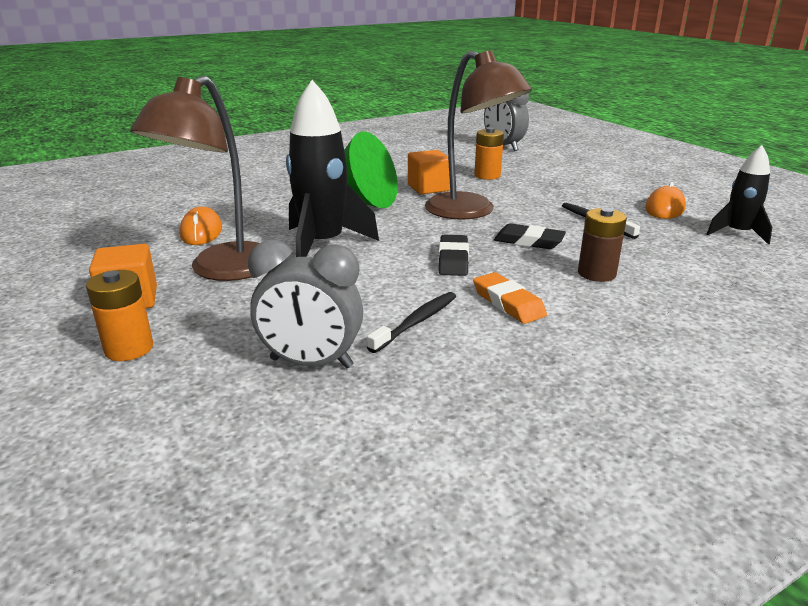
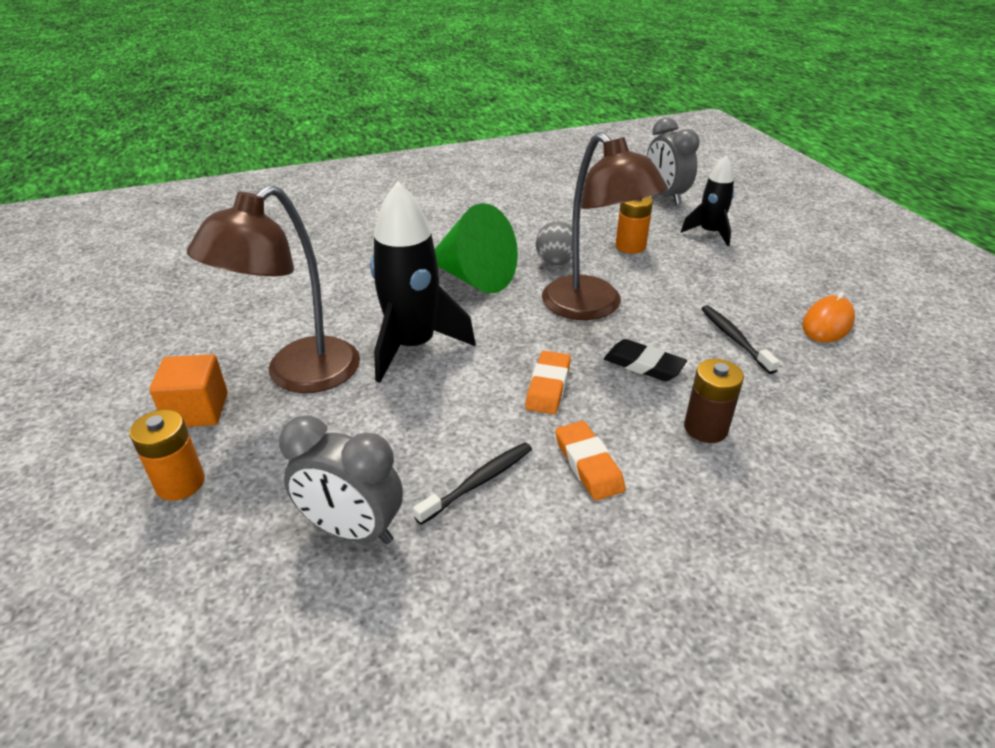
camera: 10 degrees right, 10 degrees up
orange mouse [179,206,222,245] -> none
orange cube [408,150,450,194] -> grey ball [536,221,572,265]
black eraser [438,235,469,276] -> orange eraser [525,351,571,414]
black rocket [707,145,772,245] -> black rocket moved to [681,155,734,246]

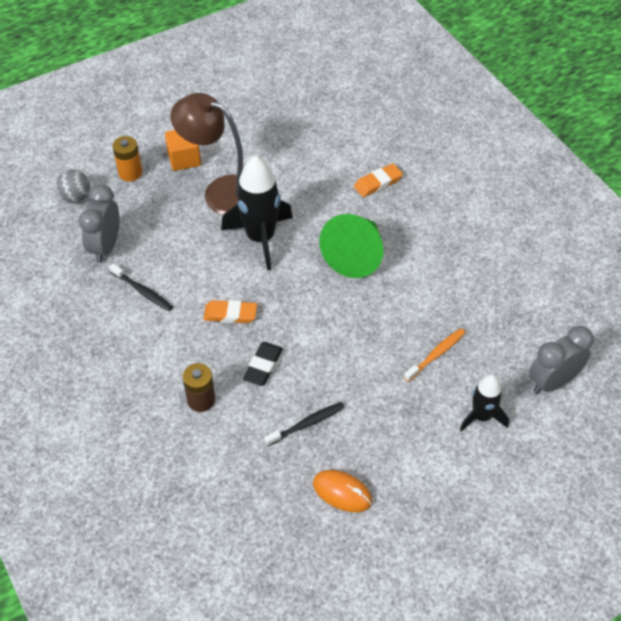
camera: 80 degrees right, 15 degrees up
grey ball [536,221,572,265] -> grey ball moved to [56,169,90,203]
brown lamp [542,132,668,320] -> none
orange eraser [555,421,626,501] -> orange eraser moved to [354,164,403,197]
orange battery [616,196,653,254] -> orange toothbrush [404,328,465,382]

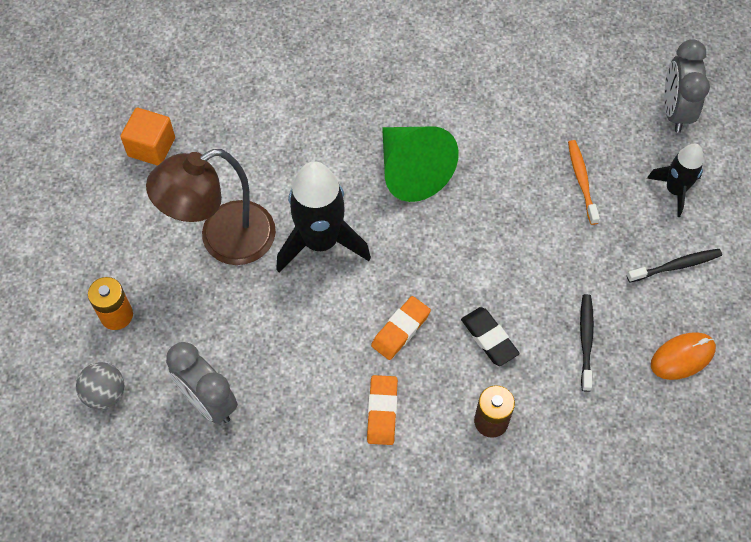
camera: 55 degrees left, 10 degrees up
black toothbrush [109,264,173,311] -> black toothbrush moved to [627,249,722,283]
orange cube [165,130,201,171] -> orange cube moved to [120,108,175,166]
orange eraser [354,164,403,197] -> orange eraser moved to [367,375,398,445]

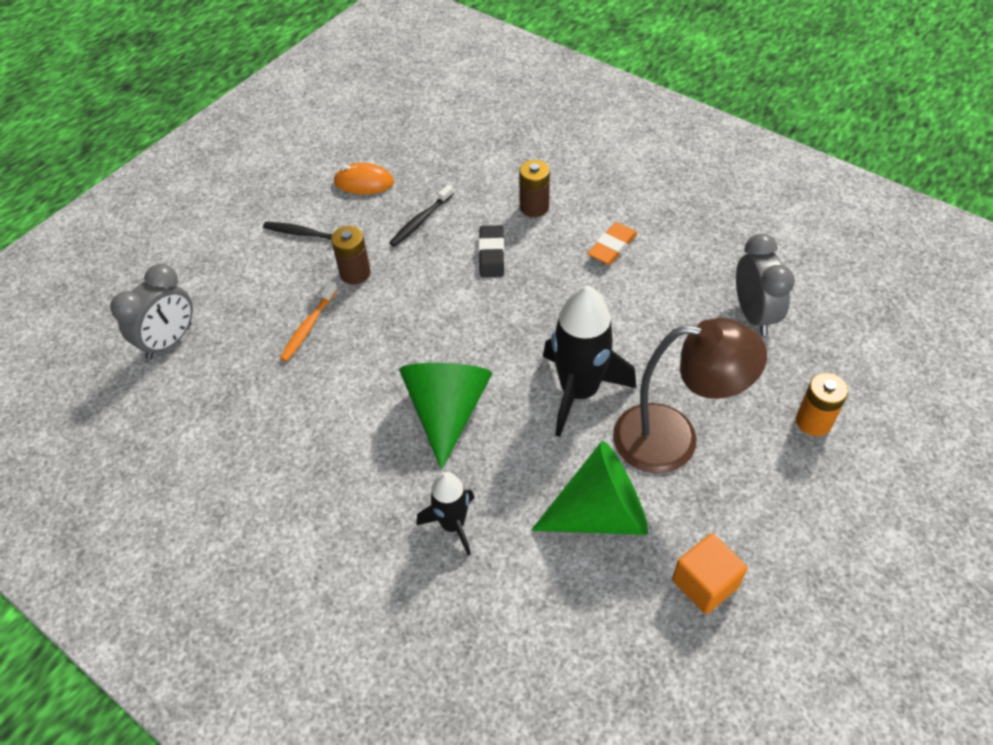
camera: 145 degrees left, 10 degrees down
grey ball [76,362,124,410] -> none
orange eraser [371,296,431,360] -> none
black rocket [647,144,704,217] -> black rocket moved to [416,472,475,556]
none -> brown battery [331,226,371,285]
none -> green cone [531,441,648,535]

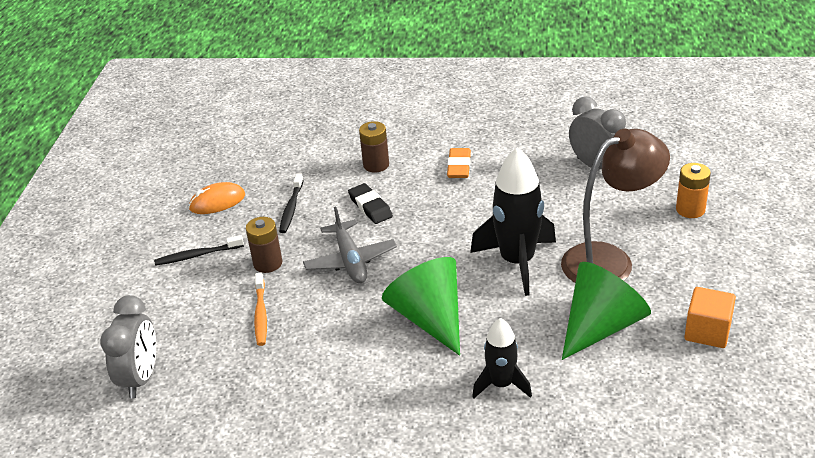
camera: 30 degrees left, 15 degrees down
none -> grey plane [303,207,397,284]

